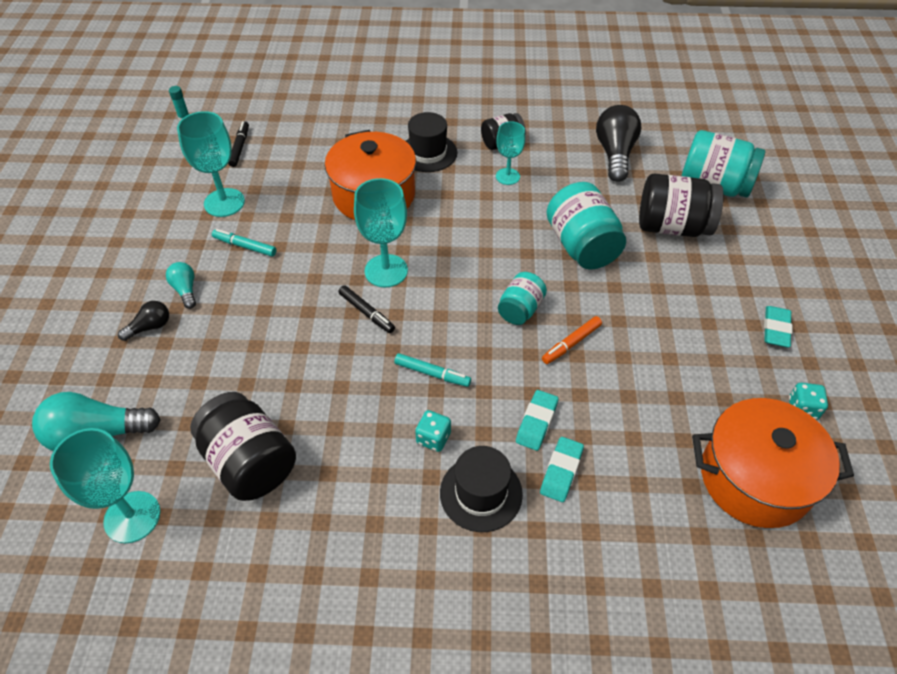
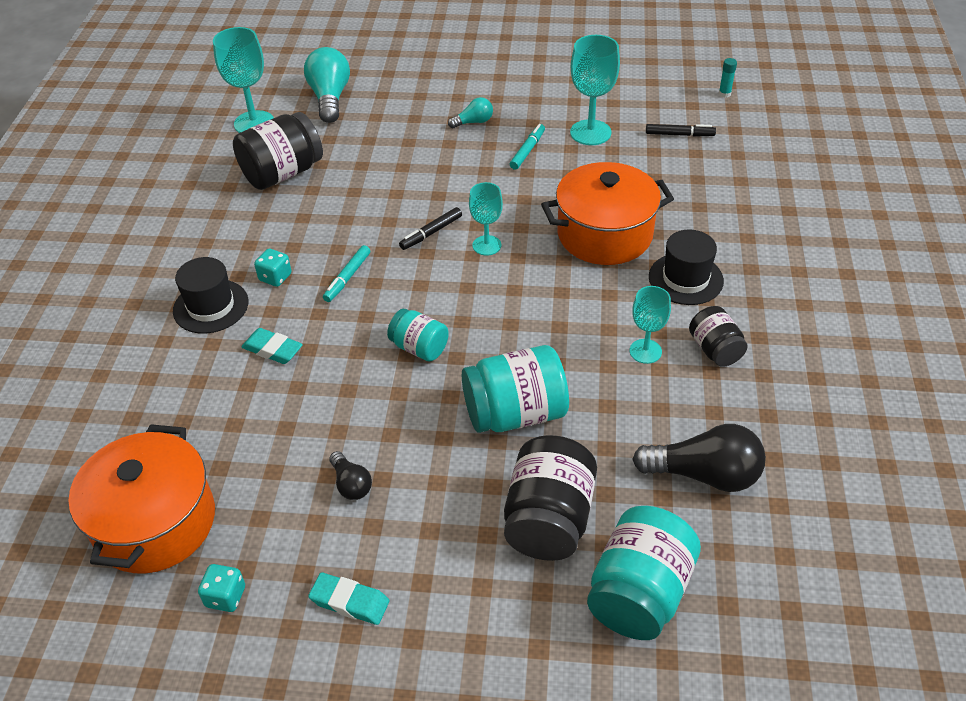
camera: 95 degrees right, 5 degrees down
black light bulb [118,301,169,341] -> black light bulb moved to [329,451,372,500]
turquoise goblet [354,178,408,287] -> turquoise goblet [469,182,503,255], size x0.63
turquoise eraser [540,437,584,502] -> none
orange marker [542,316,602,364] -> none

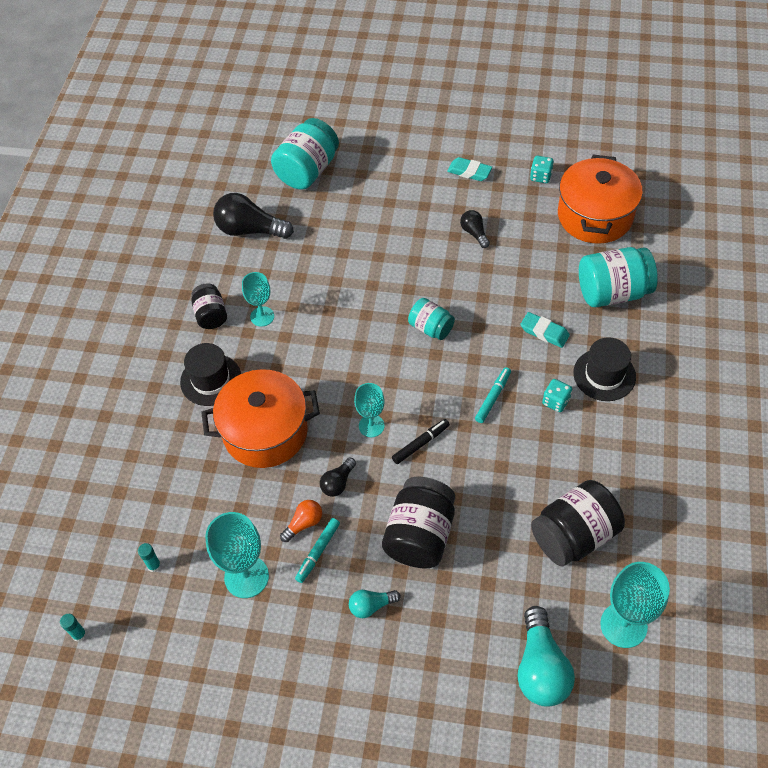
camera: 175 degrees left, 10 degrees up
turquoise jar [462,345,569,433] -> turquoise jar moved to [579,247,658,307]
black jar [504,435,597,561] -> black jar moved to [382,477,455,568]
black marker [646,124,716,137] -> turquoise glue stick [138,543,161,573]
none -> orange light bulb [280,500,322,542]
none -> black light bulb [320,458,356,497]

